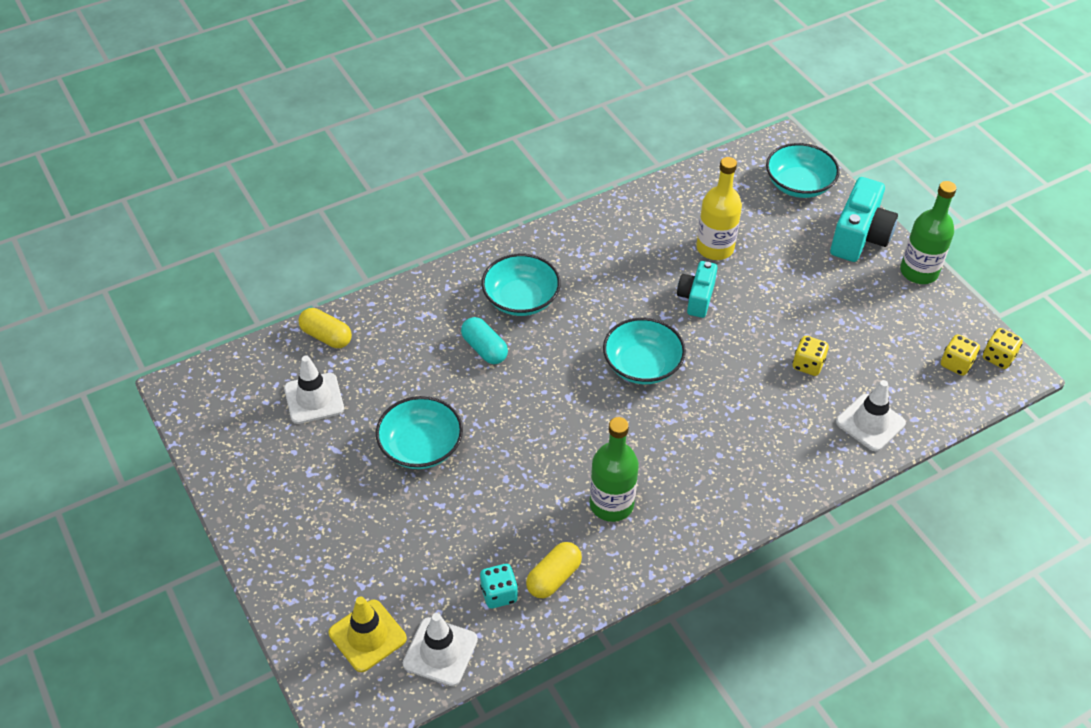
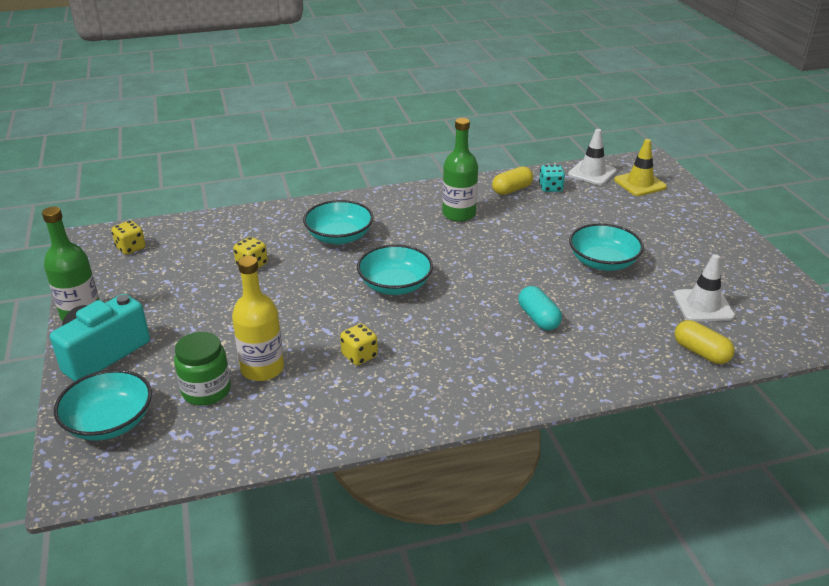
camera: 165 degrees left, 15 degrees down
turquoise bowl [481,254,561,316] -> turquoise bowl moved to [303,200,373,244]
turquoise camera [677,261,718,318] -> none
white traffic cone [836,380,906,451] -> none
yellow dice [983,328,1023,369] -> yellow dice moved to [340,324,378,365]
none -> green jar [174,332,231,406]

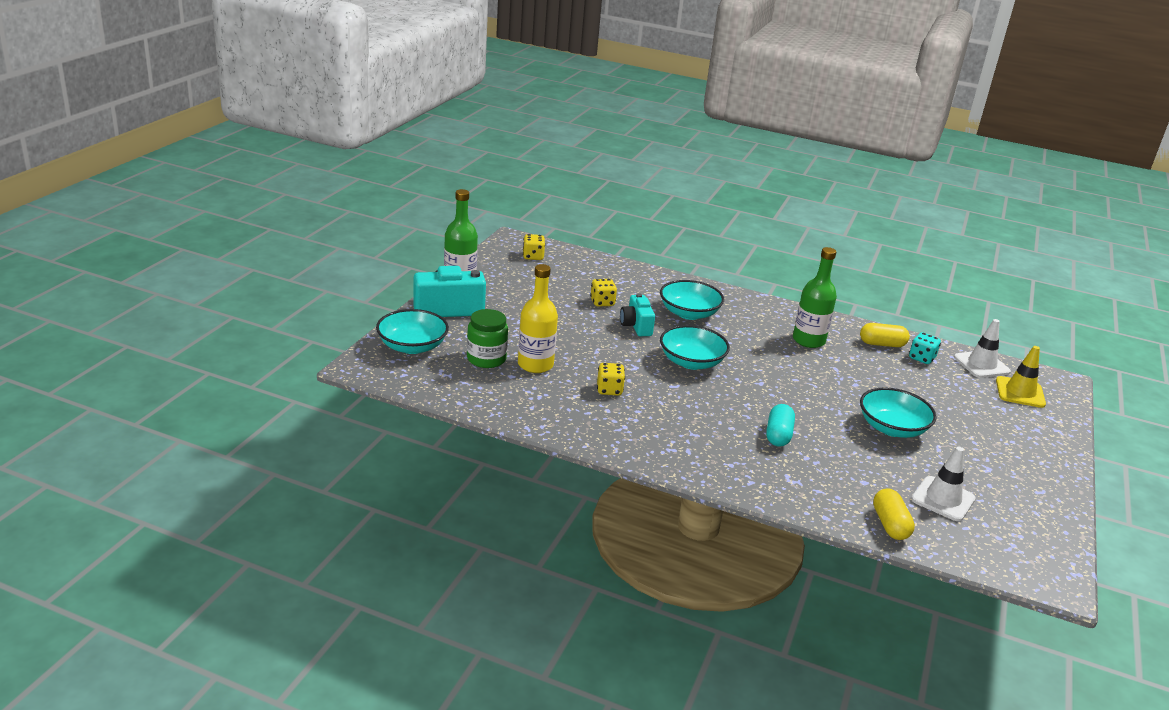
camera: 35 degrees right, 5 degrees down
none -> turquoise camera [620,293,655,336]

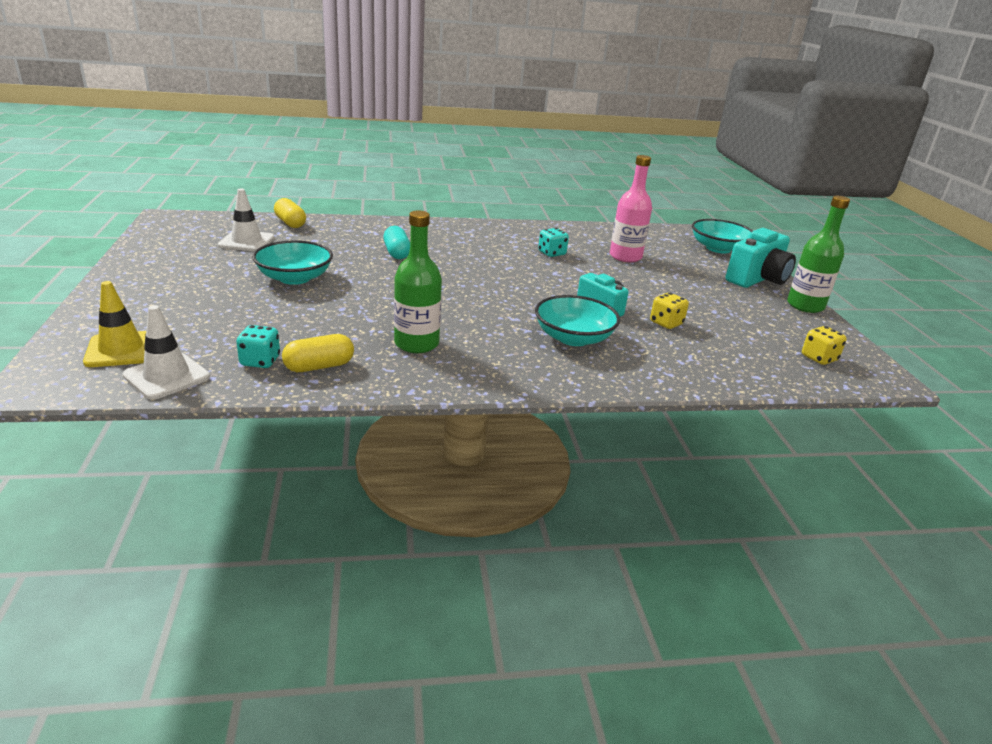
camera: 150 degrees right, 0 degrees up
green jar [467,309,508,368] -> none
yellow bottle [518,264,558,373] -> pink bottle [610,155,652,262]
yellow dice [597,363,625,396] -> turquoise dice [538,228,569,257]
turquoise bowl [660,325,730,370] -> none

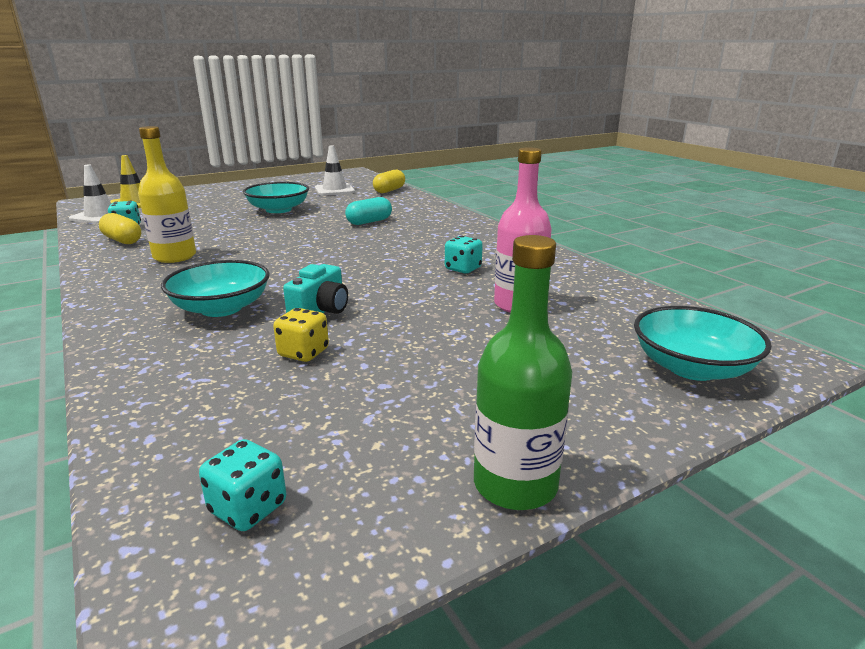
camera: 70 degrees right, 5 degrees down
green bottle [394,211,442,353] -> yellow bottle [138,126,196,263]
turquoise camera [726,228,796,288] -> none
yellow dice [802,326,847,365] -> turquoise dice [199,439,286,531]

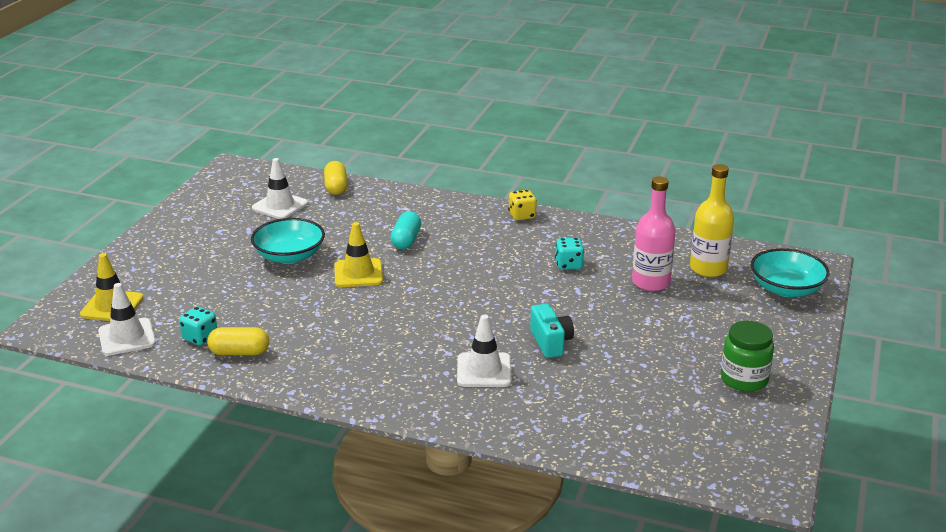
camera: 40 degrees left, 5 degrees up
yellow bottle [138,126,196,263] -> yellow bottle moved to [690,164,734,277]
turquoise bowl [161,260,270,317] -> white traffic cone [457,314,512,387]
turquoise dice [199,439,286,531] -> none
yellow dice [273,308,329,362] -> yellow dice moved to [508,190,537,220]
green bottle [474,235,572,510] -> none
none -> yellow traffic cone [334,222,383,287]
none -> green jar [721,321,774,392]

